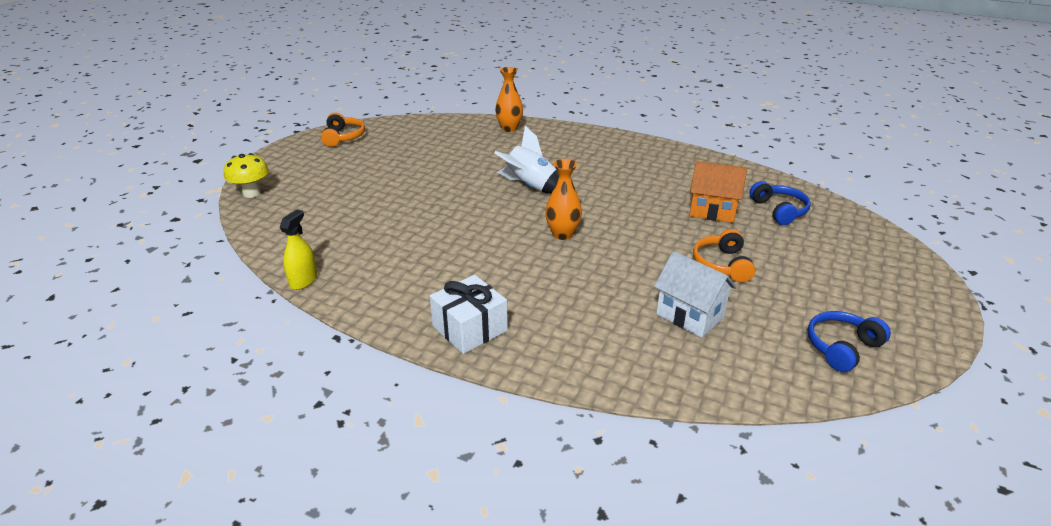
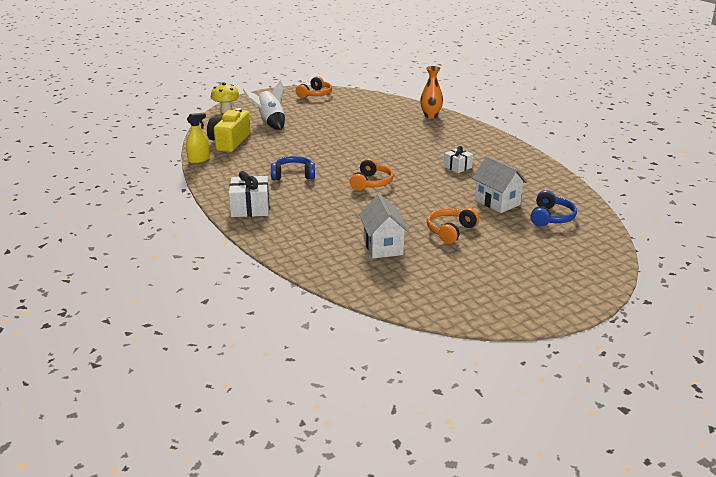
camera: 35 degrees right, 5 degrees down
white rocket [494,126,559,194] -> white rocket moved to [243,80,285,130]
orange vase [545,159,582,240] -> orange headphones [350,158,394,191]
orange house [689,161,747,223] -> white house [472,156,528,213]
blue headphones [808,311,891,372] -> blue headphones moved to [271,156,315,180]
none -> yellow camera [207,108,250,152]
none -> white gift [444,146,473,173]

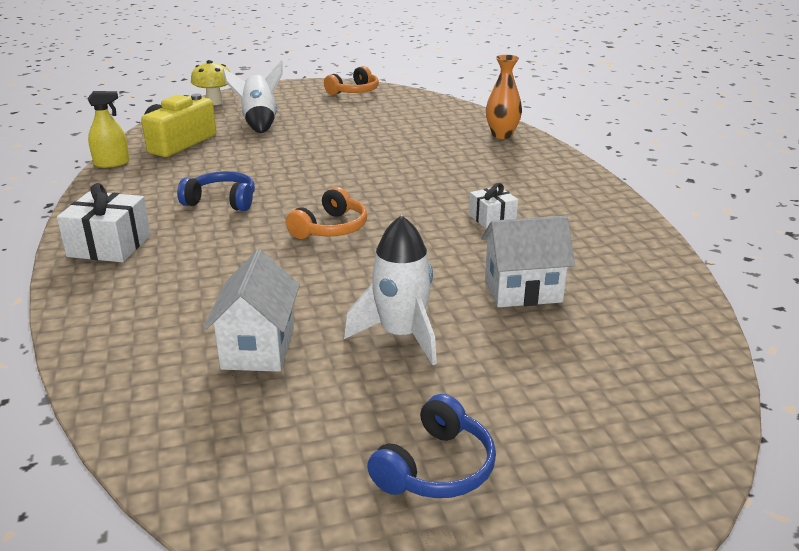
camera: 15 degrees right, 0 degrees up
orange headphones [427,208,479,244] -> white rocket [344,215,437,365]
white house [472,156,528,213] -> white house turned 75 degrees counterclockwise [481,216,575,307]
blue headphones [530,190,577,227] -> blue headphones moved to [367,394,496,498]

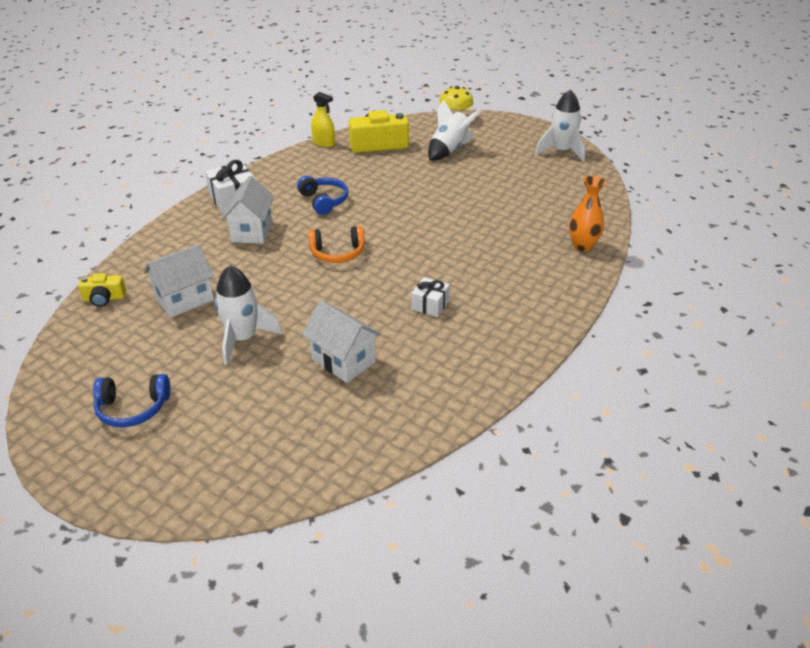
camera: 50 degrees right, 10 degrees up
orange headphones [324,66,379,95] -> white rocket [535,89,586,162]
none -> yellow camera [78,273,126,307]
none -> white house [221,176,274,244]

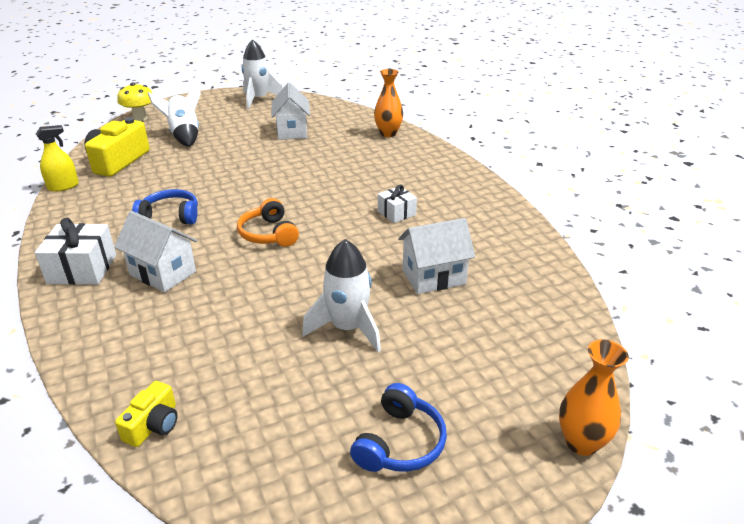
camera: 60 degrees left, 5 degrees down
white house [144,244,214,318] -> white house moved to [271,82,310,140]
orange headphones [308,226,365,263] -> orange headphones turned 135 degrees clockwise [237,198,299,247]
none -> orange vase [559,339,629,456]

